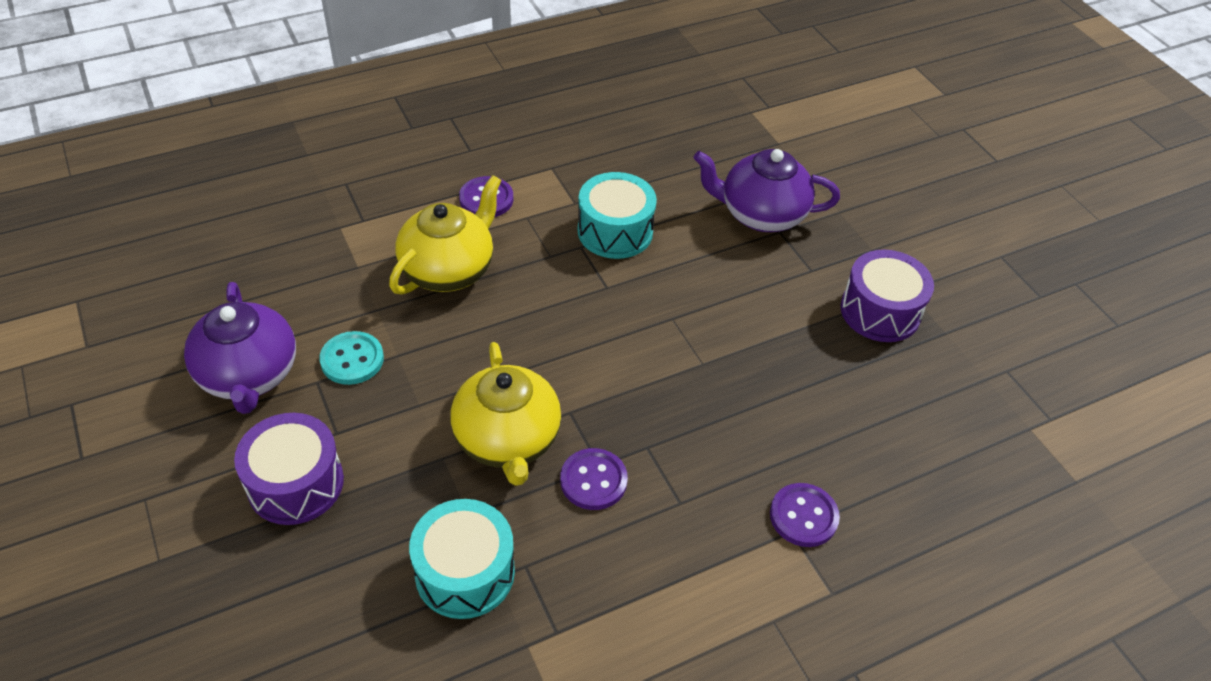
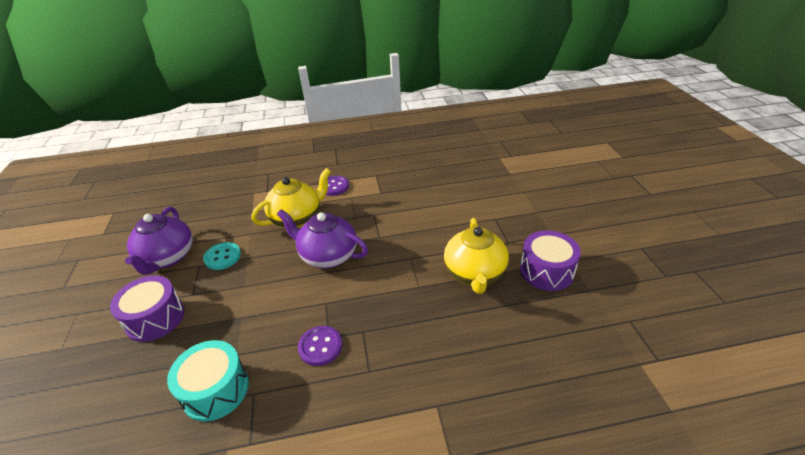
camera: 20 degrees right, 10 degrees down
yellow teapot [450,342,561,486] -> yellow teapot moved to [444,218,509,294]
turquoise drum [578,172,657,259] -> none
purple teapot [693,149,840,232] -> purple teapot moved to [277,209,368,268]
purple button [770,483,840,547] -> none

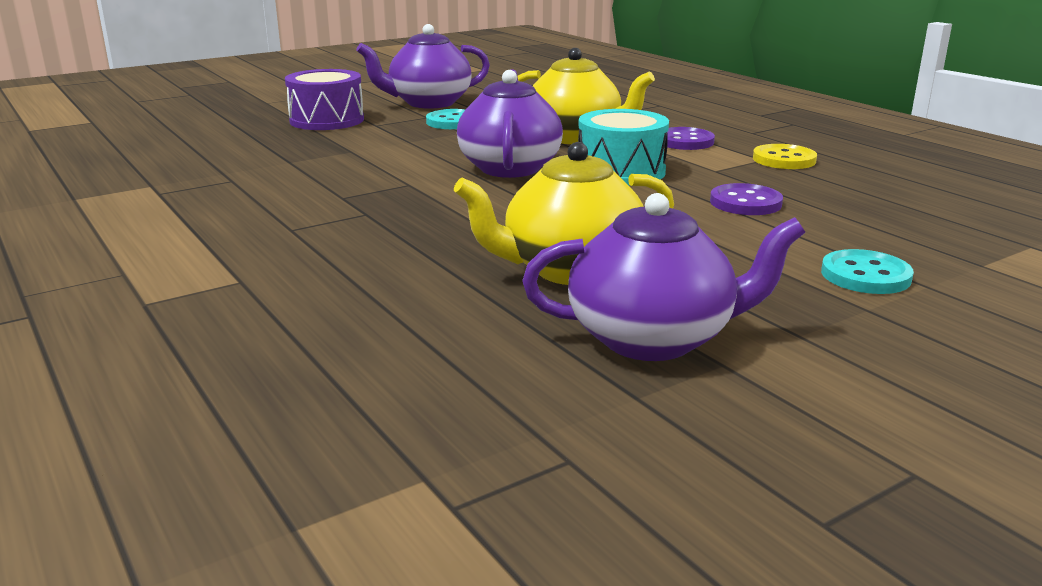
camera: 65 degrees right, 15 degrees down
turquoise drum [167,340,249,422] -> turquoise drum moved to [578,109,669,185]
purple button [298,326,342,366] -> purple button moved to [710,183,783,215]
purple drum [520,230,581,291] -> purple teapot [522,193,805,361]
none -> yellow button [753,144,817,169]
none -> turquoise button [821,249,914,294]

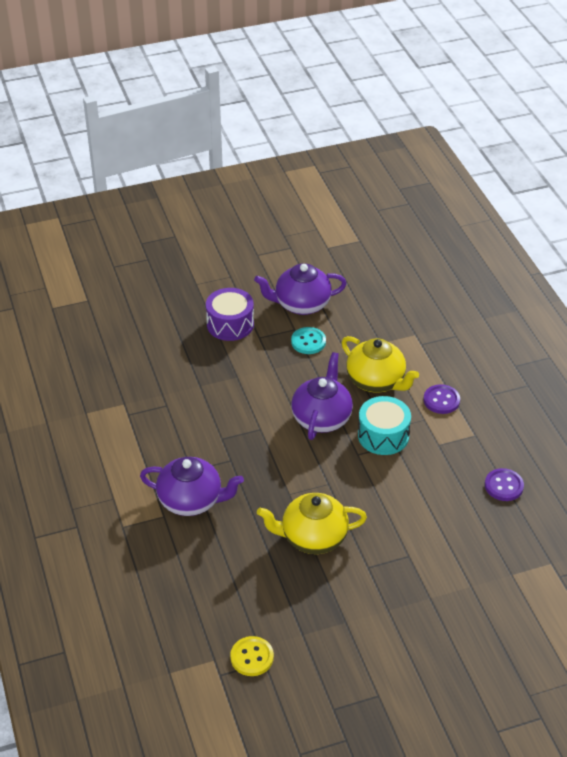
camera: 15 degrees right, 20 degrees up
purple teapot [522,193,805,361] -> purple teapot moved to [140,457,244,516]
purple button [710,183,783,215] -> purple button moved to [485,468,524,501]
yellow button [753,144,817,169] -> yellow button moved to [230,636,274,676]
turquoise button [821,249,914,294] -> none

